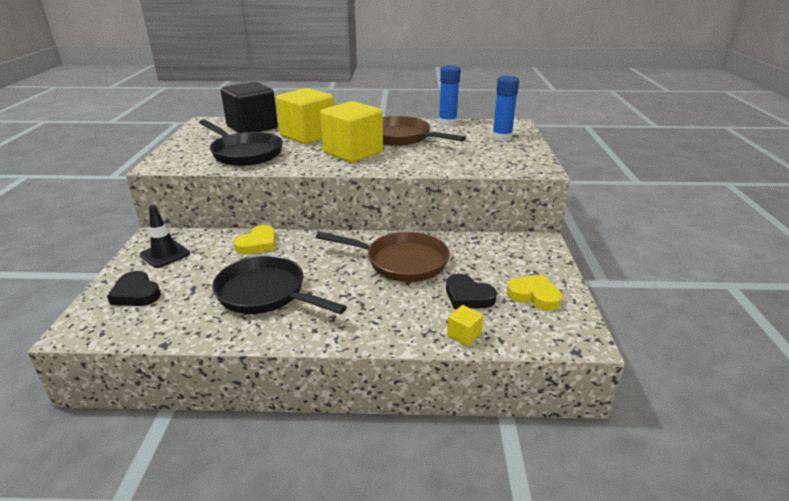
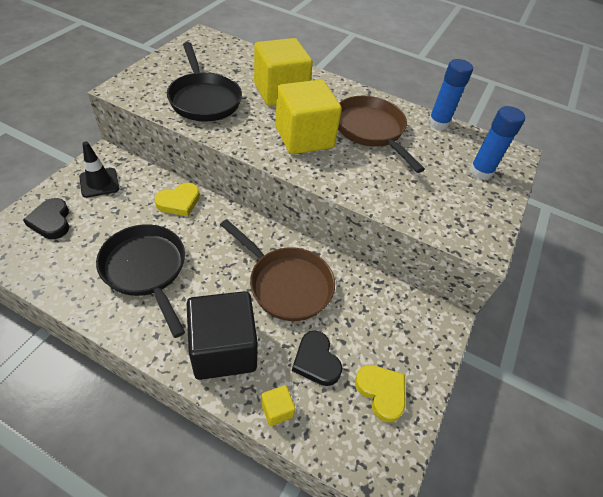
camera: 20 degrees right, 20 degrees up
black cube [221,82,278,133] -> black cube moved to [187,291,258,380]

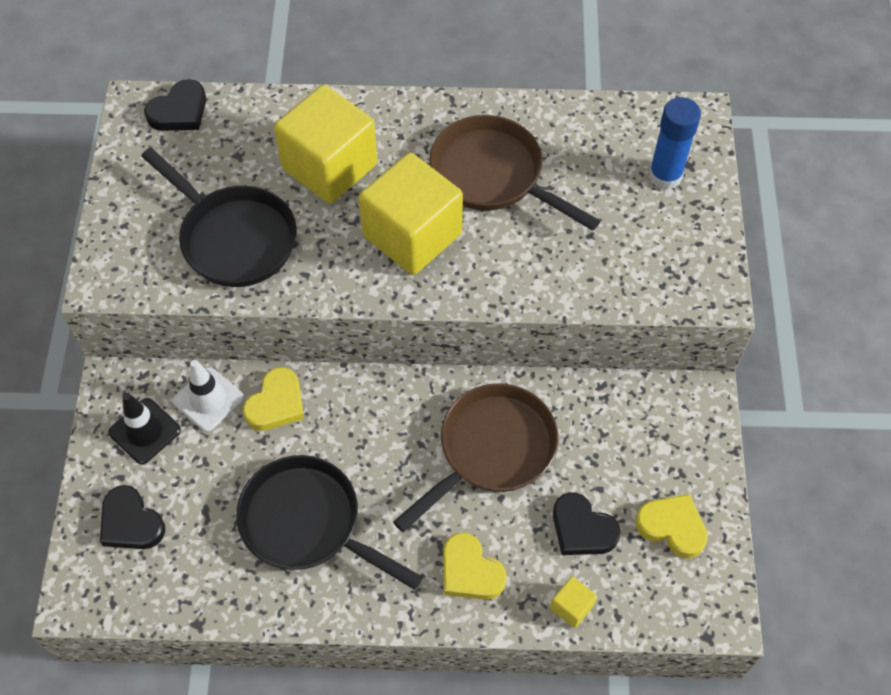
camera: 20 degrees left, 10 degrees up
black cube [187,291,258,380] -> yellow heart [443,532,507,600]
brown pan [220,219,335,321] -> brown pan turned 60 degrees counterclockwise [393,383,558,532]
blue glue stick [428,59,473,130] -> none
none -> black heart [144,79,206,131]
none -> white traffic cone [173,360,244,432]

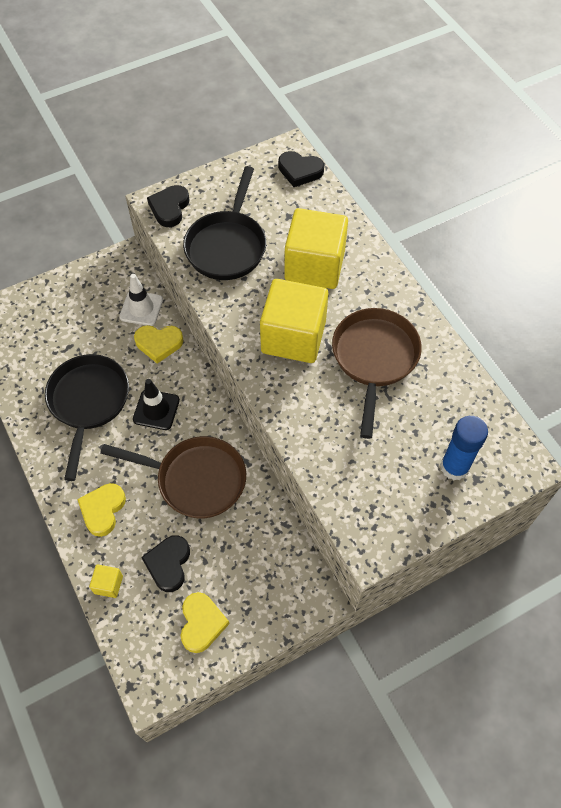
camera: 60 degrees right, 0 degrees up
black heart [100,485,165,549] -> black heart moved to [147,185,189,227]
black traffic cone [108,393,181,464] -> black traffic cone moved to [133,379,180,430]

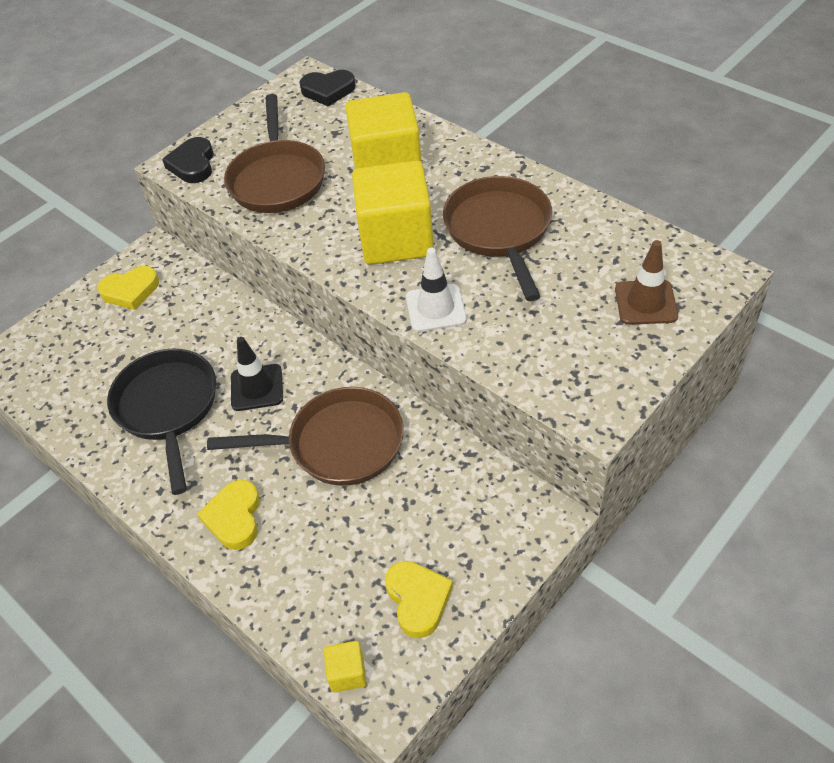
camera: 15 degrees left, 10 degrees down
yellow cube [89,564,123,598] -> yellow cube moved to [324,641,367,693]
white traffic cone [119,274,163,326] -> white traffic cone moved to [406,248,467,332]
yellow heart [134,325,183,363] -> yellow heart moved to [98,266,159,310]
black heart [141,535,190,592] -> none
black pan [183,166,266,280] -> brown pan [224,94,325,213]
blue glue stick [440,416,488,480] -> brown traffic cone [615,240,678,325]

